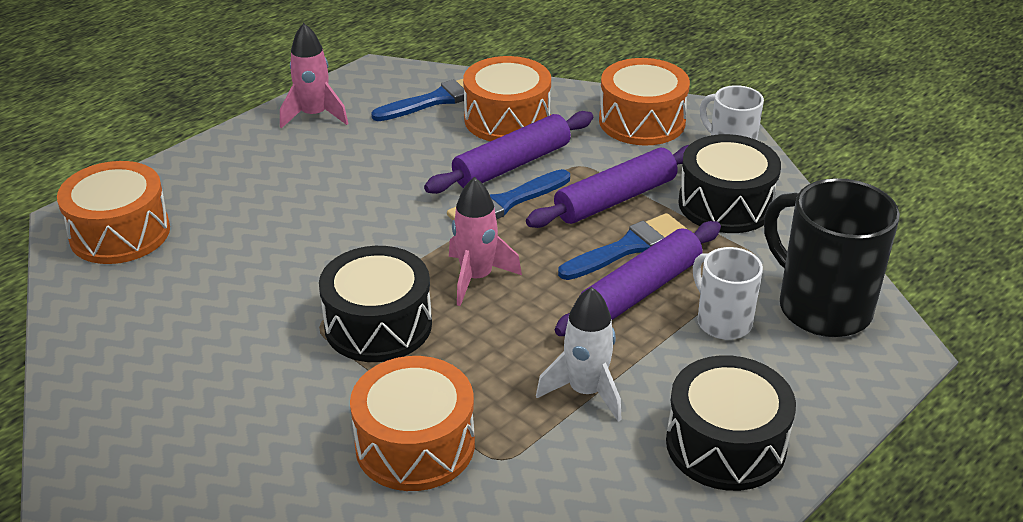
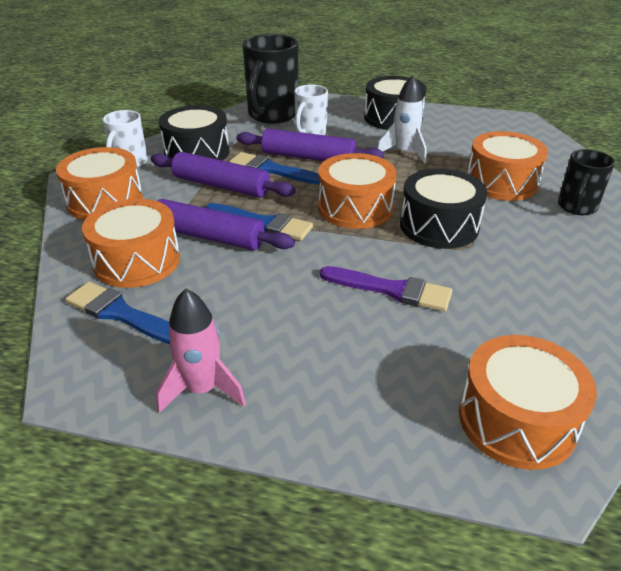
camera: 120 degrees left, 0 degrees up
pink rocket [449,177,522,306] -> orange drum [318,153,397,229]
none -> purple brush [320,266,452,311]
none -> black mug [558,149,615,215]

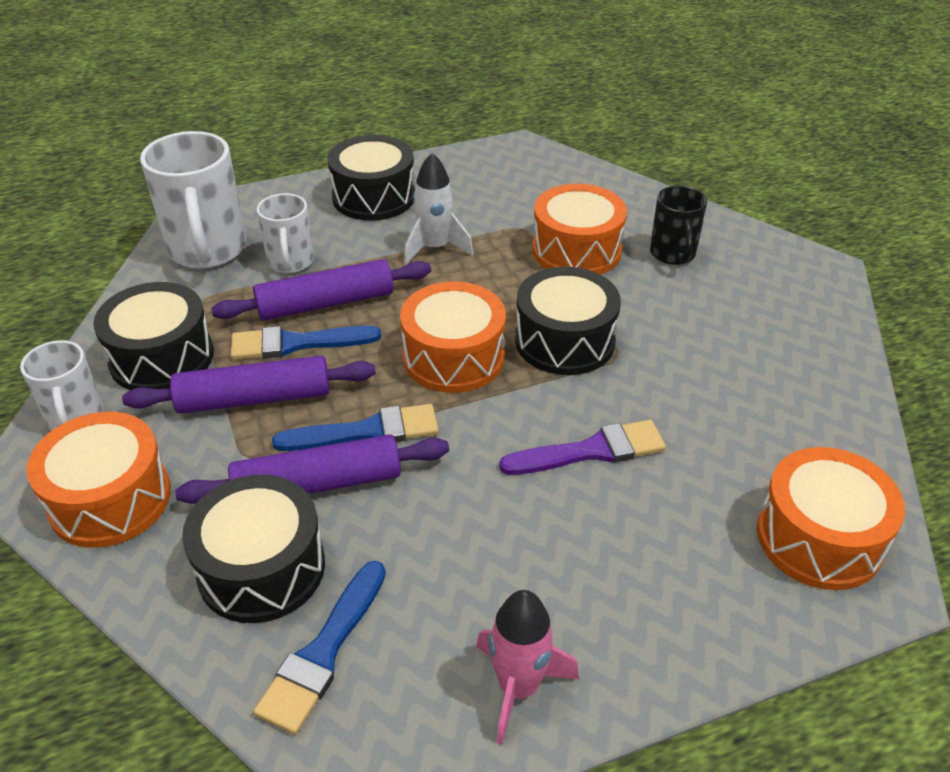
camera: 35 degrees left, 5 degrees up
blue brush [66,282,170,344] -> blue brush turned 60 degrees counterclockwise [254,561,386,734]
orange drum [82,199,180,288] -> black drum [182,475,325,623]
black mug [243,34,298,123] -> white mug [140,131,246,269]

